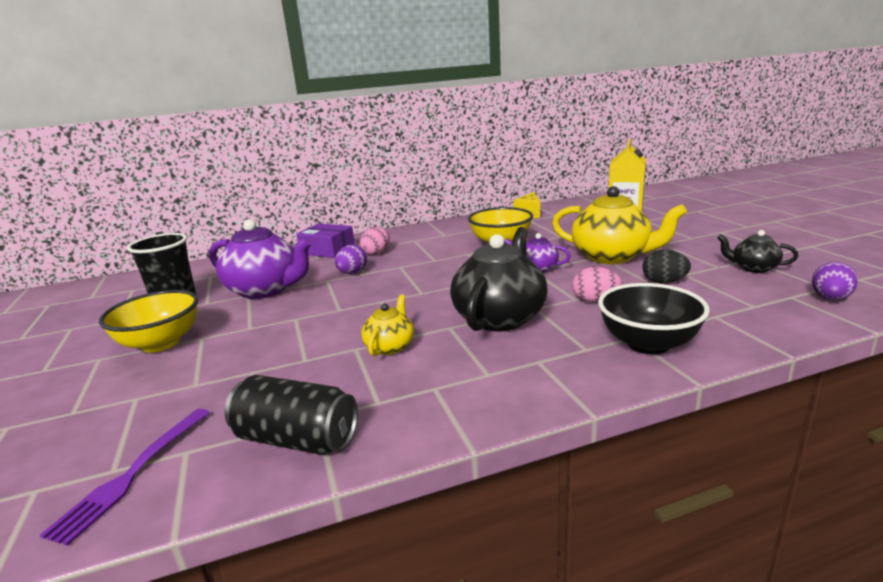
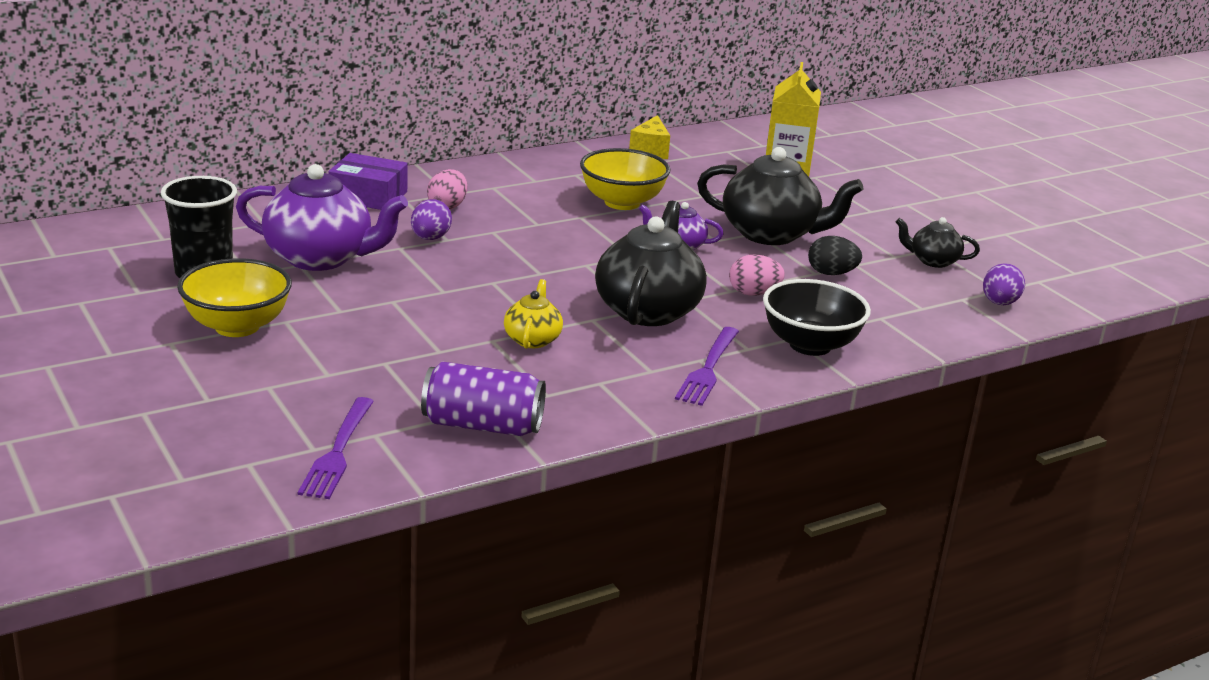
camera: 15 degrees left, 5 degrees up
black can [225,375,358,455] -> purple can [421,362,546,436]
yellow teapot [552,186,687,264] -> black teapot [697,147,864,245]
none -> purple fork [675,327,739,406]

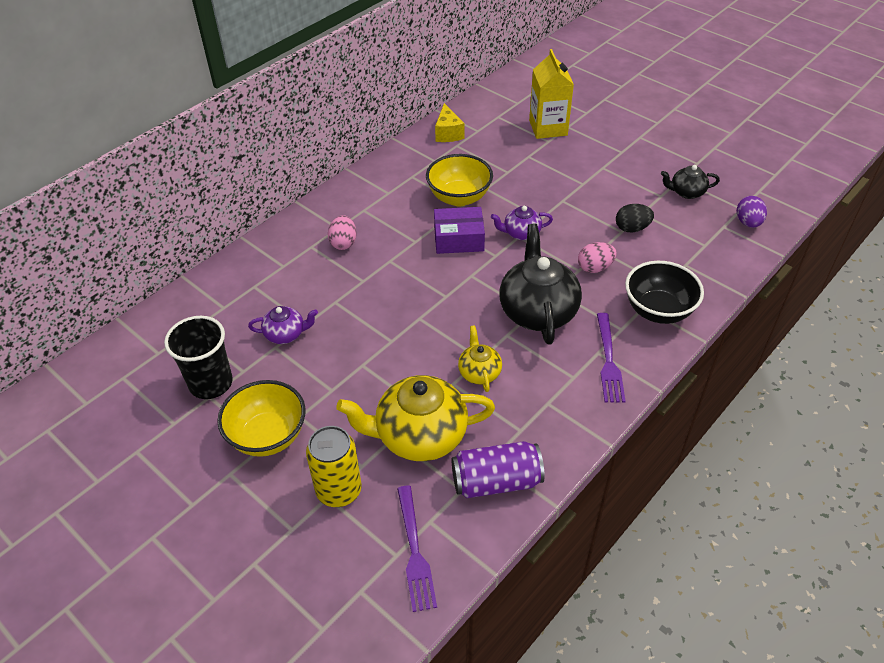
camera: 15 degrees left, 20 degrees up
purple teapot [236,164,408,271] -> purple teapot [248,306,318,344], size x0.51
purple box [328,153,408,210] -> purple box moved to [434,207,485,254]
purple egg [411,199,452,240] -> none
black teapot [697,147,864,245] -> none
none -> yellow can [306,426,362,507]
none -> yellow teapot [336,375,495,461]

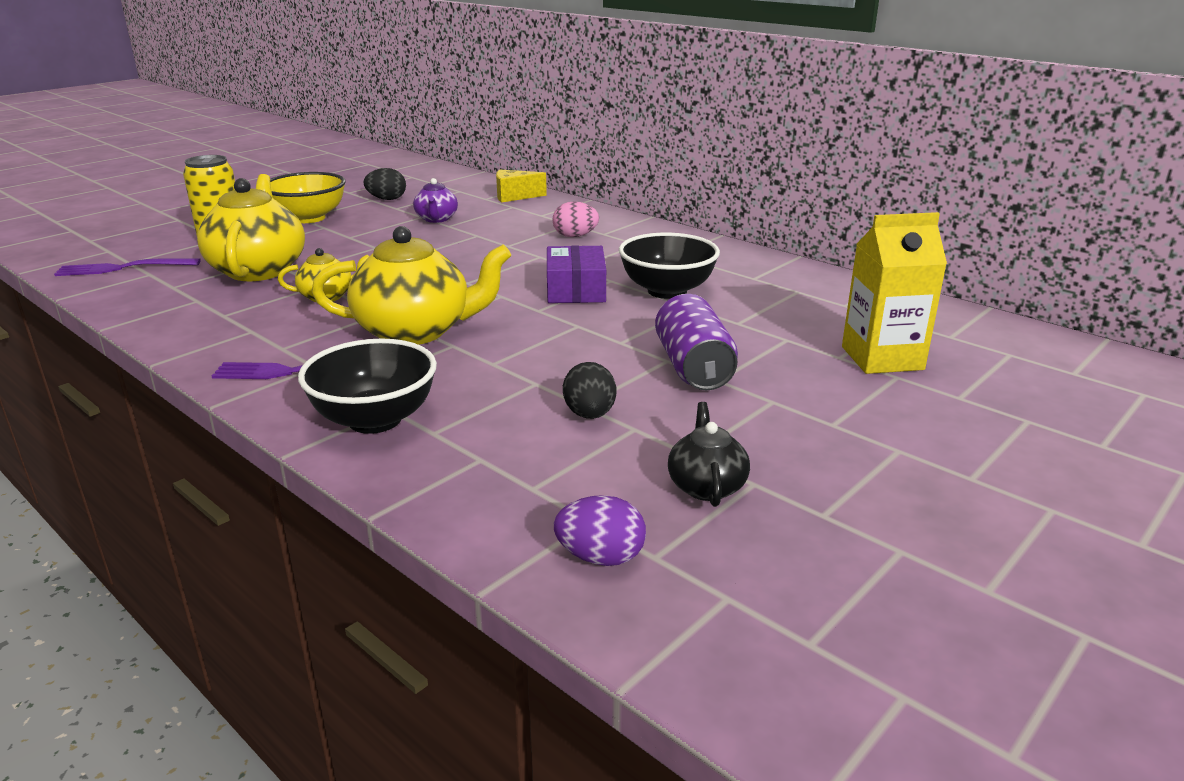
camera: 90 degrees right, 20 degrees down
black cup [164,316,233,399] -> black egg [364,168,406,200]
yellow bowl [426,154,493,206] -> black bowl [619,233,720,299]
yellow cheese [435,103,464,142] -> yellow cheese moved to [496,169,547,203]
purple can [452,441,545,498] -> purple can moved to [655,294,738,390]
purple teapot [491,206,553,240] -> none
black teapot [499,224,582,344] -> yellow teapot [312,226,511,345]
pink egg [578,242,617,273] -> none

